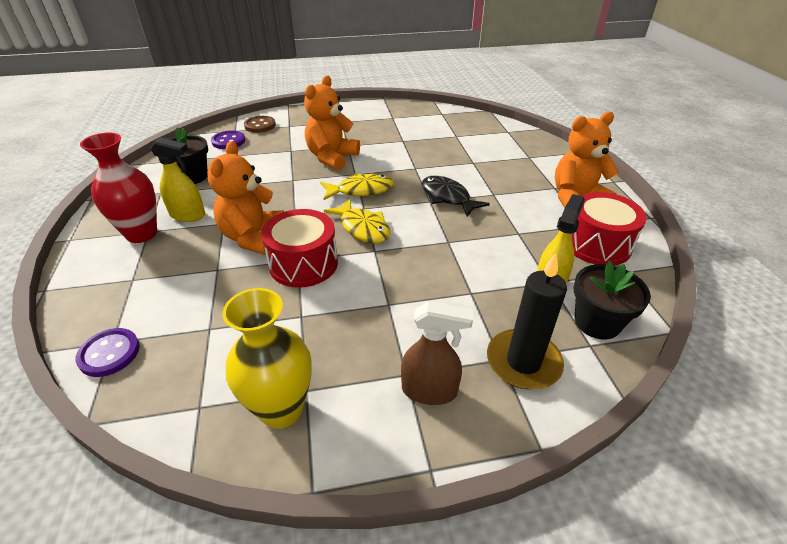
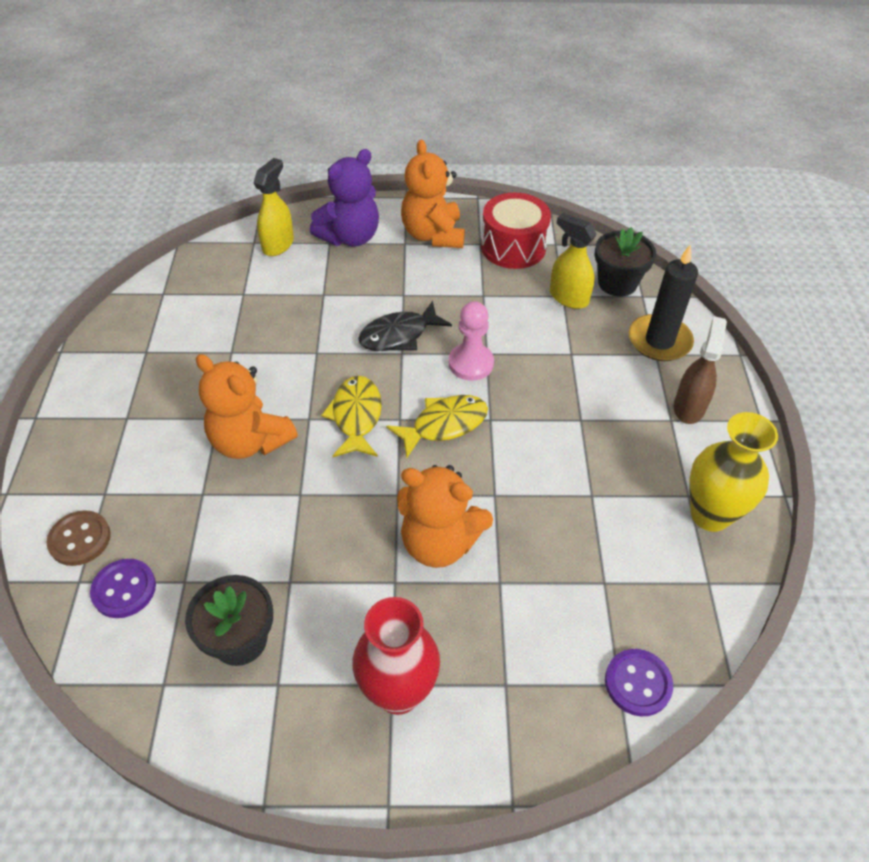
camera: 80 degrees left, 10 degrees up
yellow spray bottle [150,137,205,222] -> yellow spray bottle moved to [254,158,294,256]
red drum [261,209,338,288] -> none
none -> purple teddy bear [310,149,379,246]
none -> pink pawn [449,301,494,381]

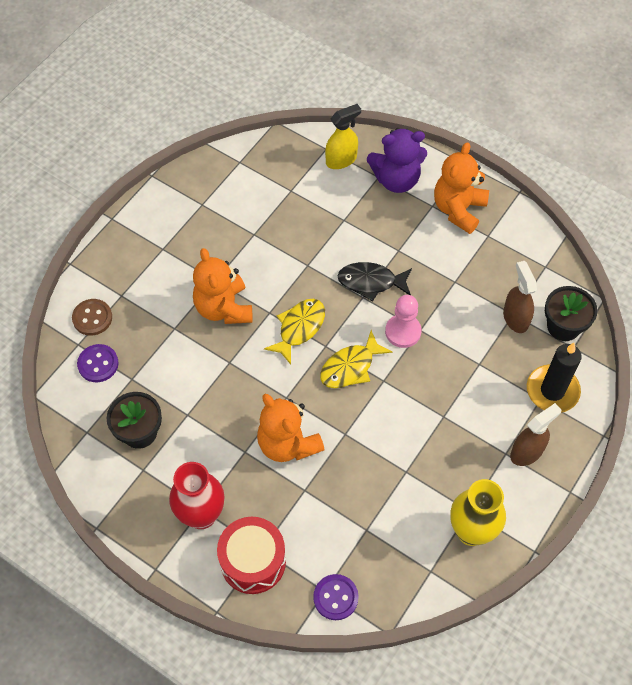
camera: 35 degrees right, 10 degrees up
yellow fish [386,395,488,458] -> yellow fish turned 135 degrees clockwise [320,330,393,388]
red drum [481,192,551,269] -> red drum moved to [217,517,286,594]
yellow spray bottle [550,213,597,309] -> brown spray bottle [503,261,537,333]

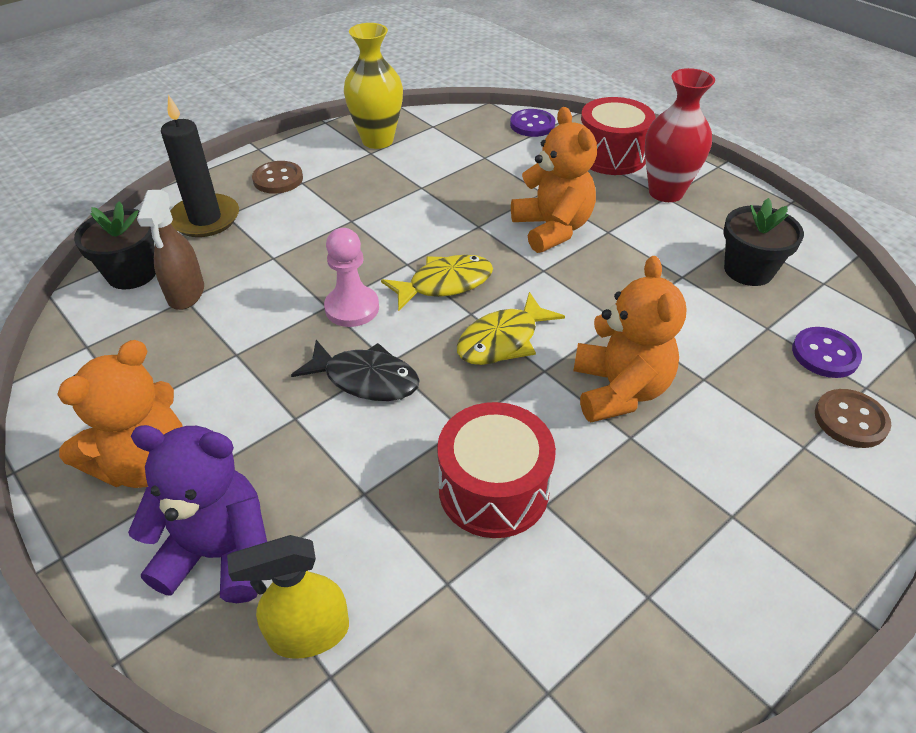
camera: 165 degrees left, 15 degrees down
brown spray bottle [510,403,561,466] -> brown button [252,161,303,194]
none -> red drum [437,402,556,538]

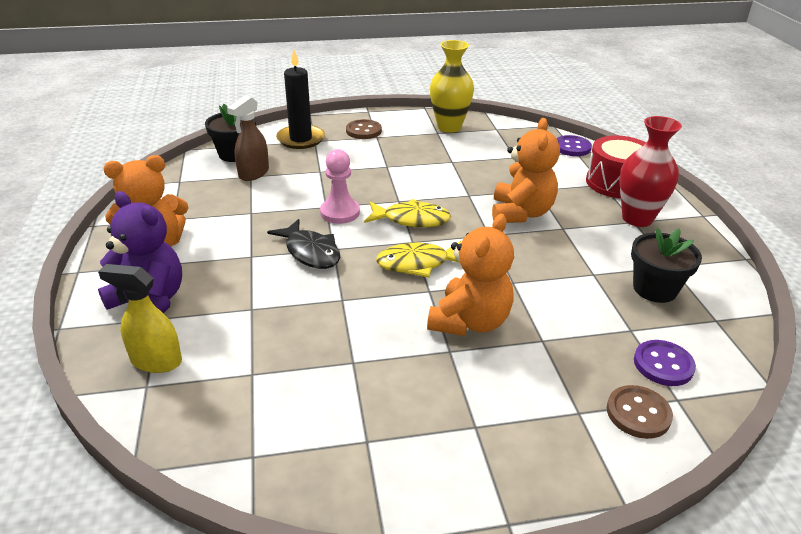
camera: 30 degrees right, 10 degrees down
red drum [437,402,556,538] -> none

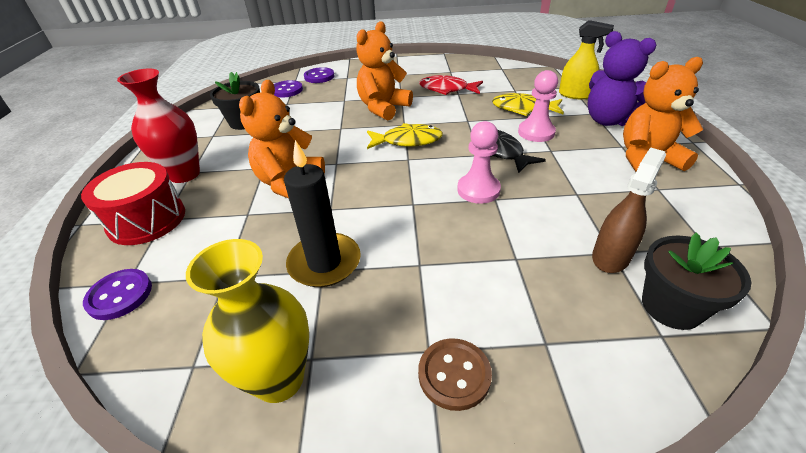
camera: 170 degrees left, 5 degrees up
black candle [276,50,325,149] -> black candle moved to [284,140,361,287]
yellow fish [364,199,451,227] -> yellow fish moved to [492,93,564,116]
brown button [607,385,673,439] -> purple button [304,67,334,83]
none -> red fish [419,75,483,95]
none -> pink pawn [518,70,558,142]

